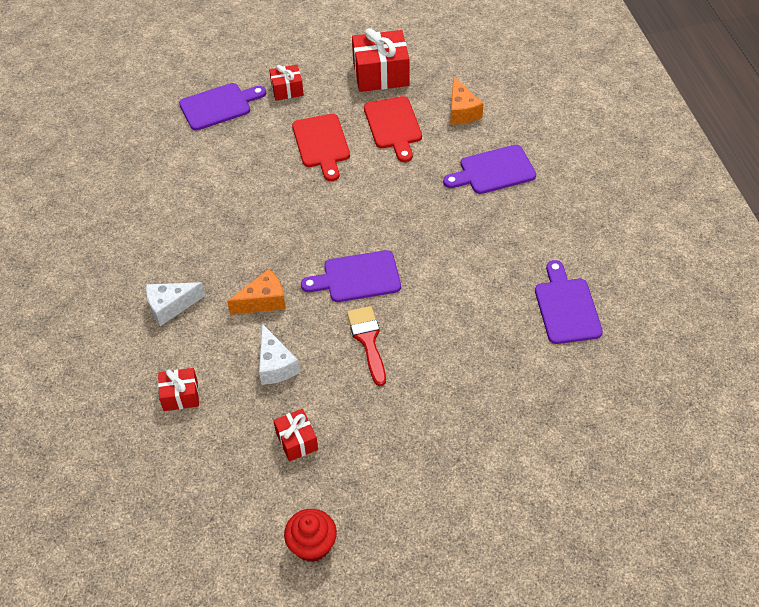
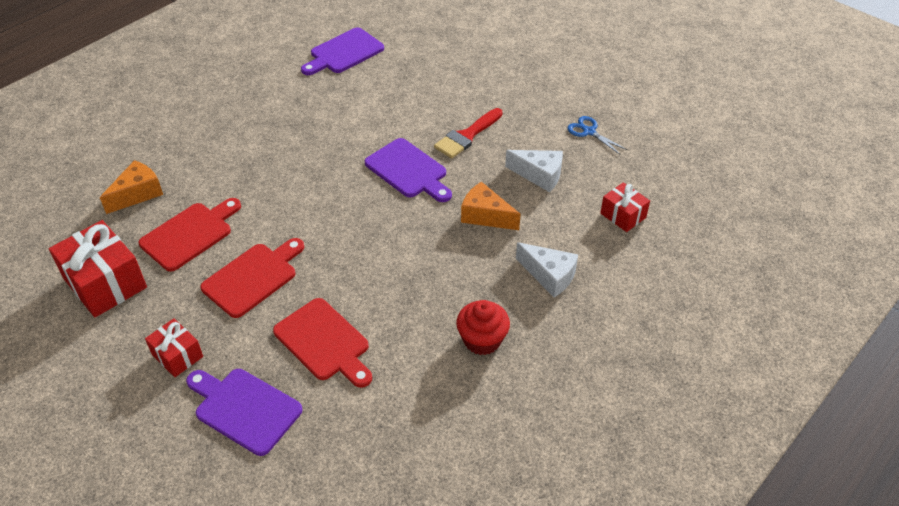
camera: 125 degrees left, 5 degrees down
white cheese [259,324,300,385] -> white cheese turned 75 degrees clockwise [505,150,563,192]
red gift [273,409,318,462] -> blue scissors [567,116,627,154]
red cupcake [284,509,337,562] -> red cupcake moved to [456,300,510,355]
purple cutting board [443,145,536,194] -> none
none -> red cutting board [273,298,372,388]

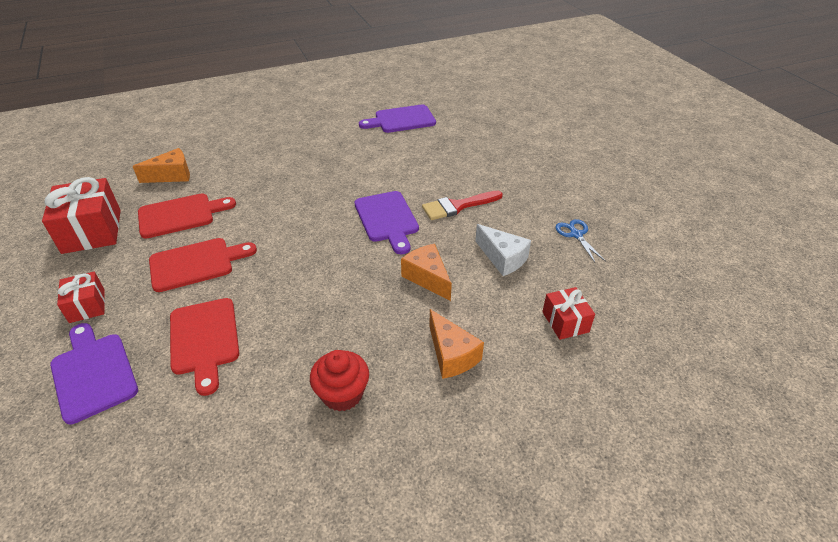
camera: 25 degrees right, 5 degrees down
white cheese [516,242,578,298] -> orange cheese [429,309,484,379]

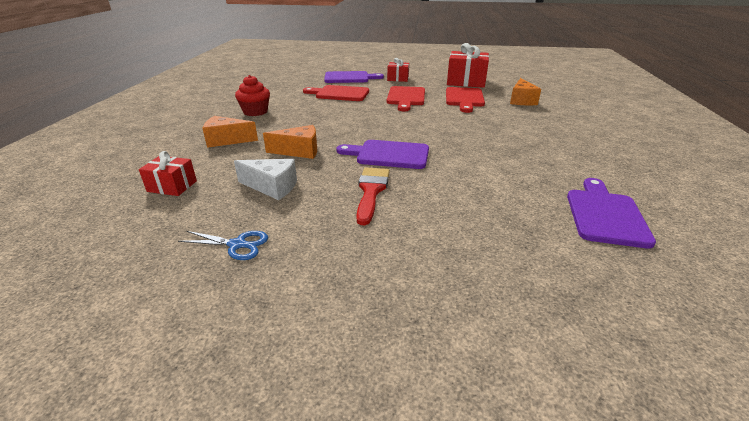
camera: 120 degrees right, 10 degrees down
white cheese [475,224,531,276] -> white cheese turned 150 degrees counterclockwise [234,159,297,200]

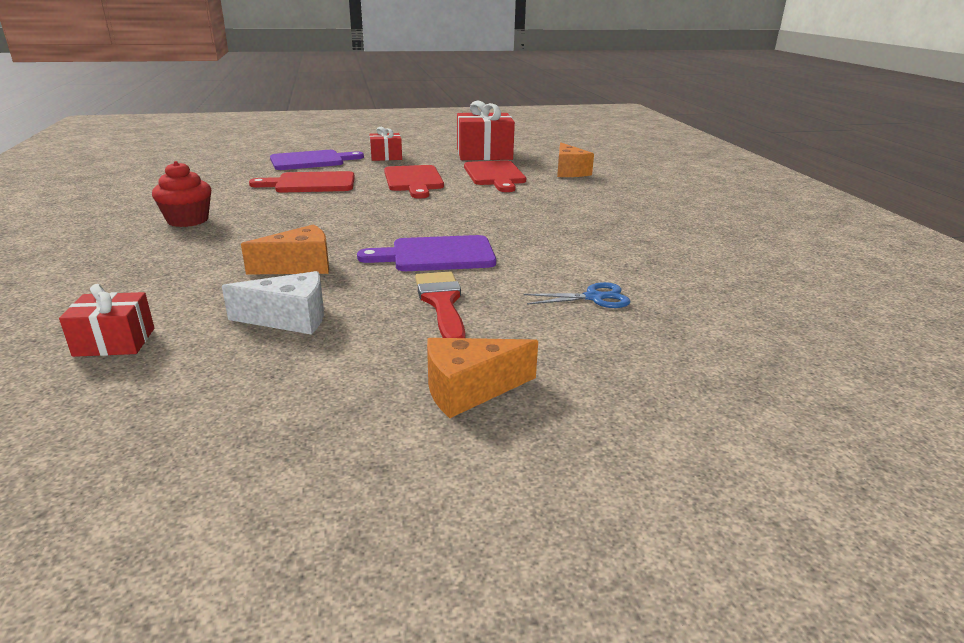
camera: 20 degrees left, 5 degrees down
blue scissors [178,231,268,260] -> blue scissors moved to [523,282,630,308]
orange cheese [203,116,258,148] -> orange cheese moved to [427,338,538,418]
purple cutting board [567,178,656,249] -> none

